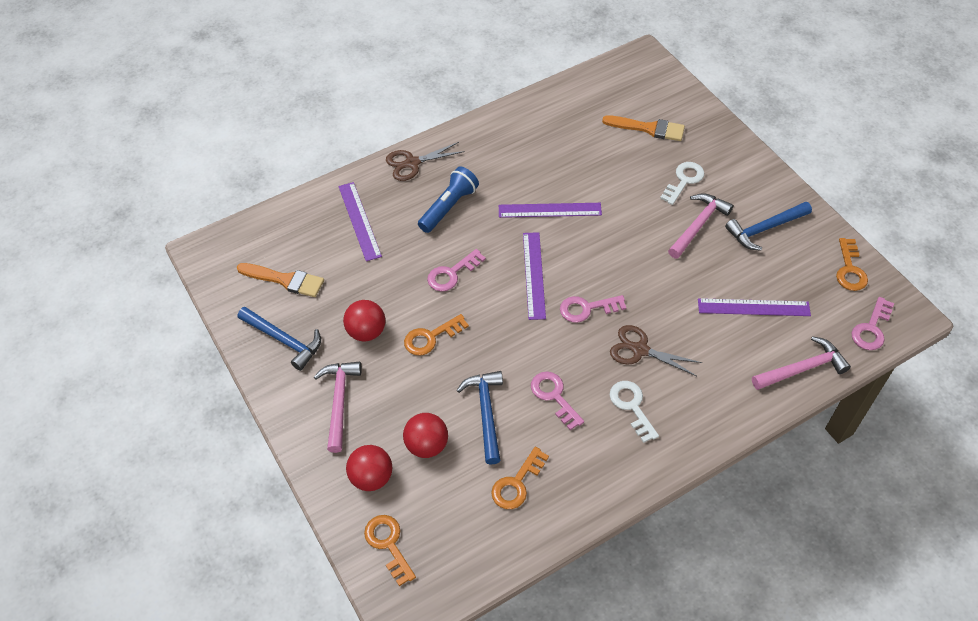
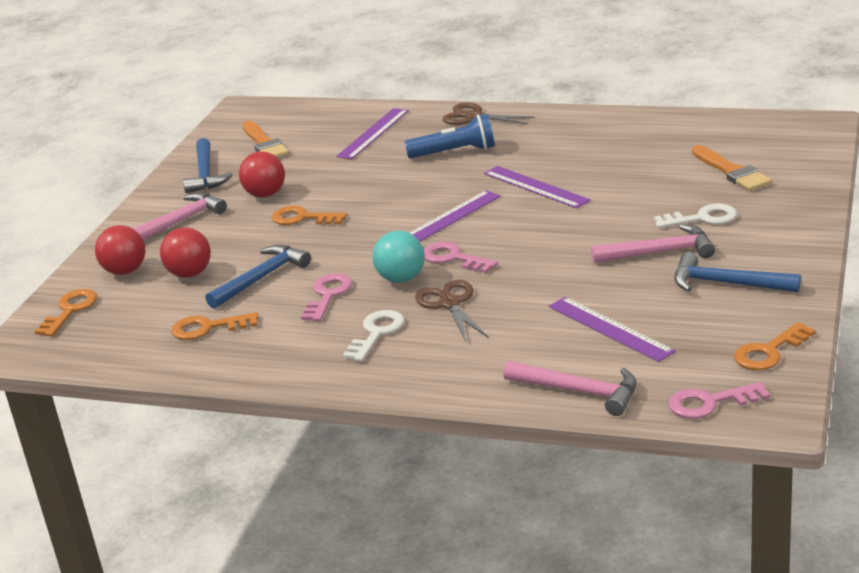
camera: 50 degrees right, 25 degrees down
pink key [427,249,486,291] -> none
none -> turquoise ball [373,231,425,283]

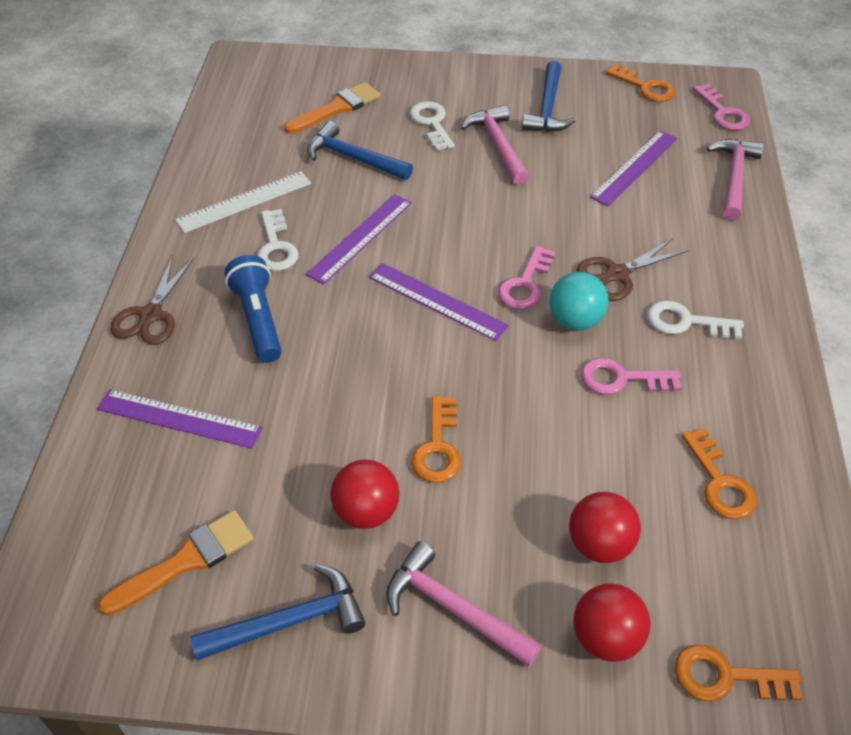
camera: 105 degrees left, 20 degrees up
blue hammer [205,245,311,309] -> blue hammer moved to [307,121,413,180]
none -> white ruler [175,171,311,233]
none -> white key [257,209,299,271]

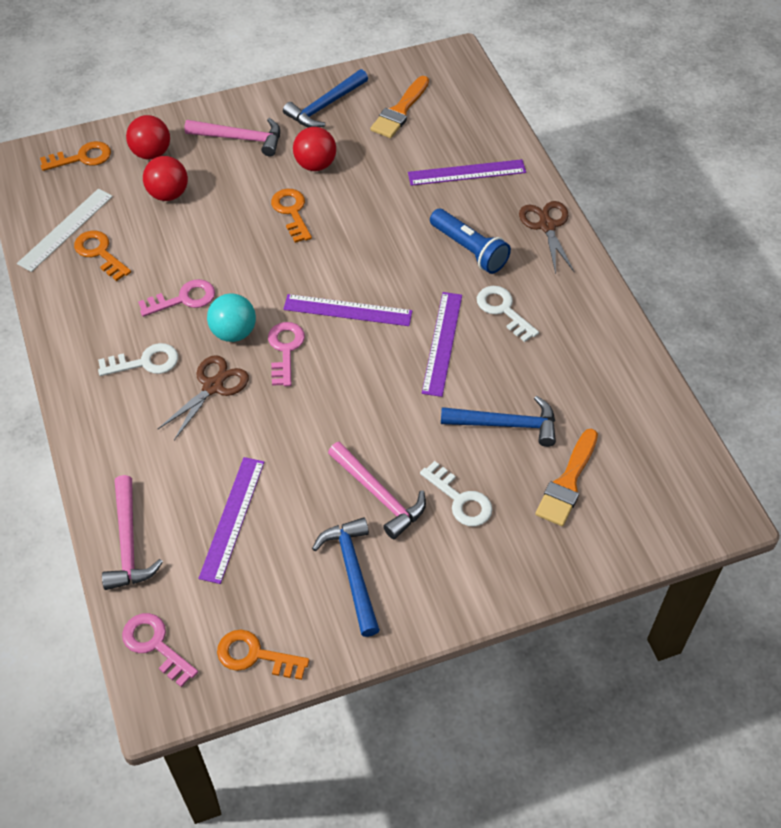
camera: 155 degrees right, 5 degrees up
white ruler [175,171,311,233] -> white ruler moved to [17,189,113,272]

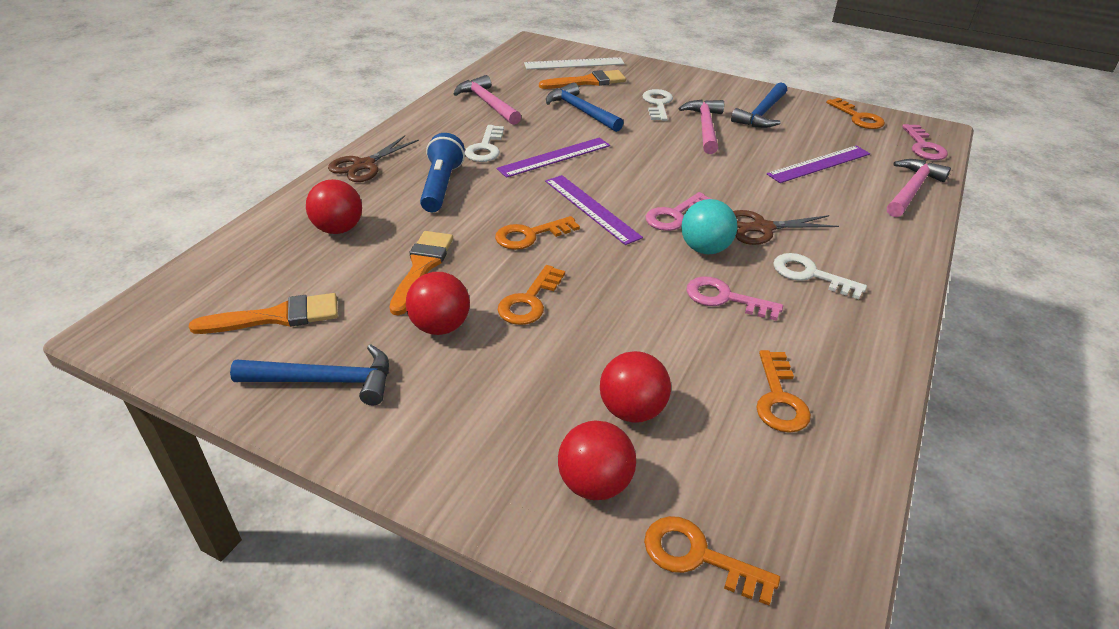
camera: 135 degrees left, 15 degrees down
white ruler [17,189,113,272] -> white ruler moved to [524,57,625,69]
pink hammer [184,118,280,156] -> pink hammer moved to [454,75,521,125]
purple ruler [408,159,526,186] -> red ball [306,179,362,234]
none -> orange brush [389,231,453,315]
none -> orange key [495,216,580,250]

